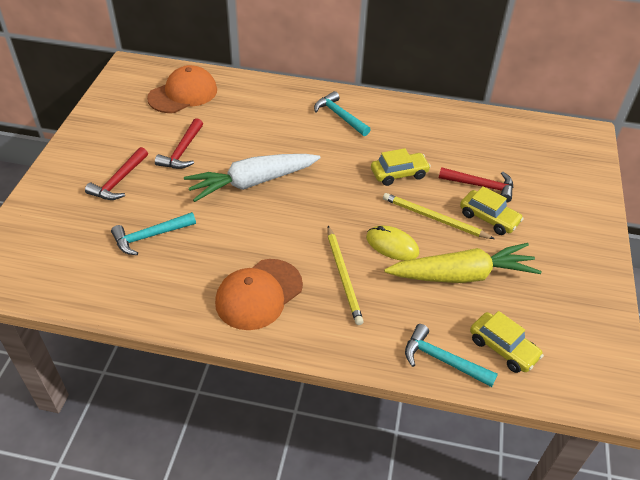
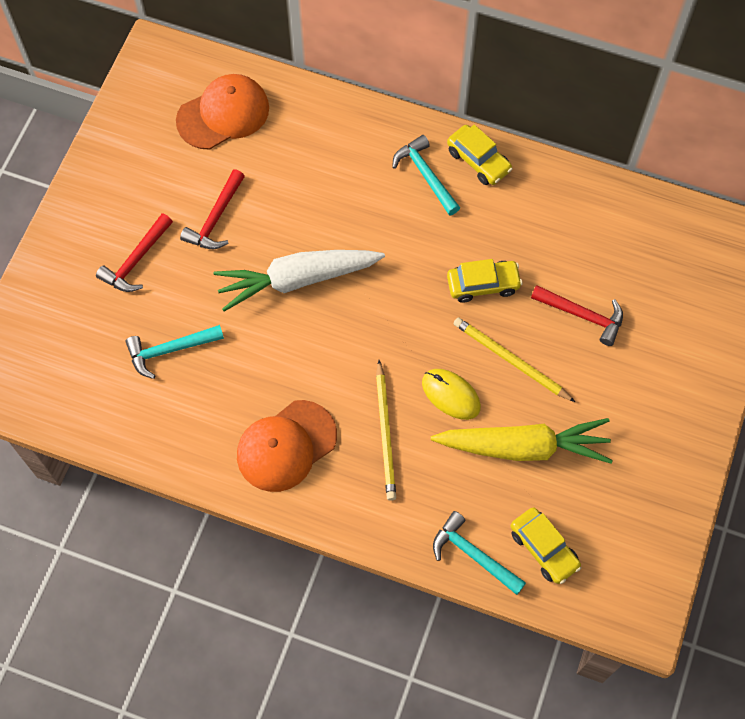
camera: 10 degrees right, 20 degrees up
yellow car [460,186,524,235] -> yellow car moved to [447,125,513,185]

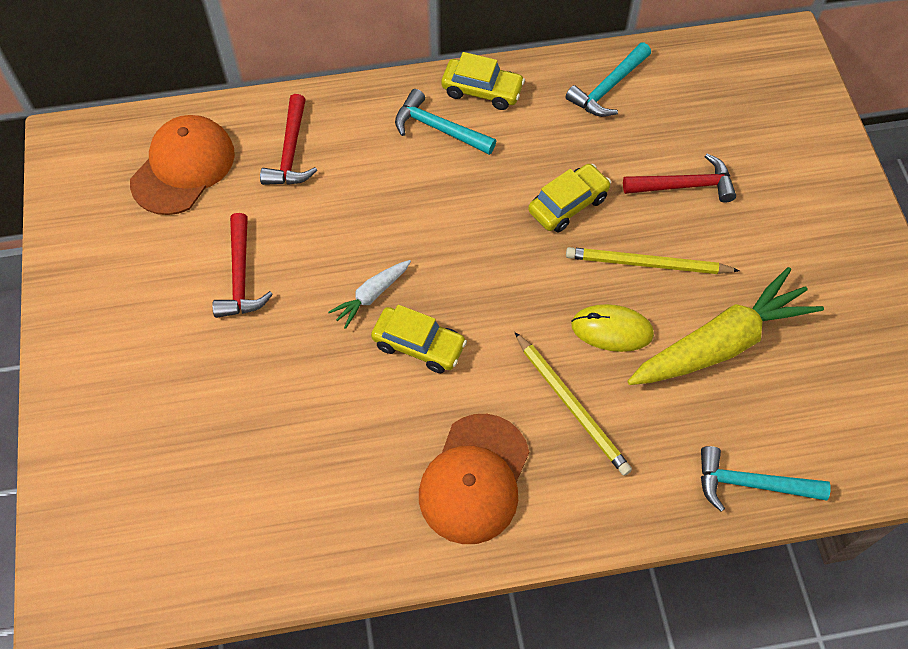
camera: 30 degrees left, 5 degrees down
red hammer [96,213,173,292] -> red hammer moved to [260,94,317,185]
turquoise hammer [125,325,224,379] -> turquoise hammer moved to [565,43,651,117]
white carrot [213,250,385,312] -> white carrot [328,260,411,329], size x0.47
yellow car [511,507,581,584] -> yellow car moved to [371,305,467,373]

